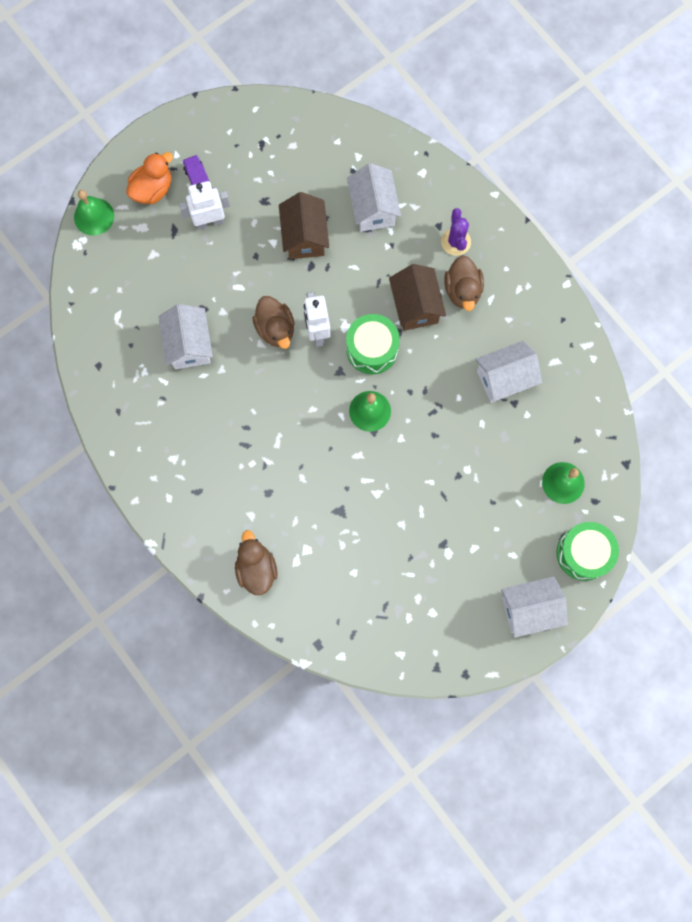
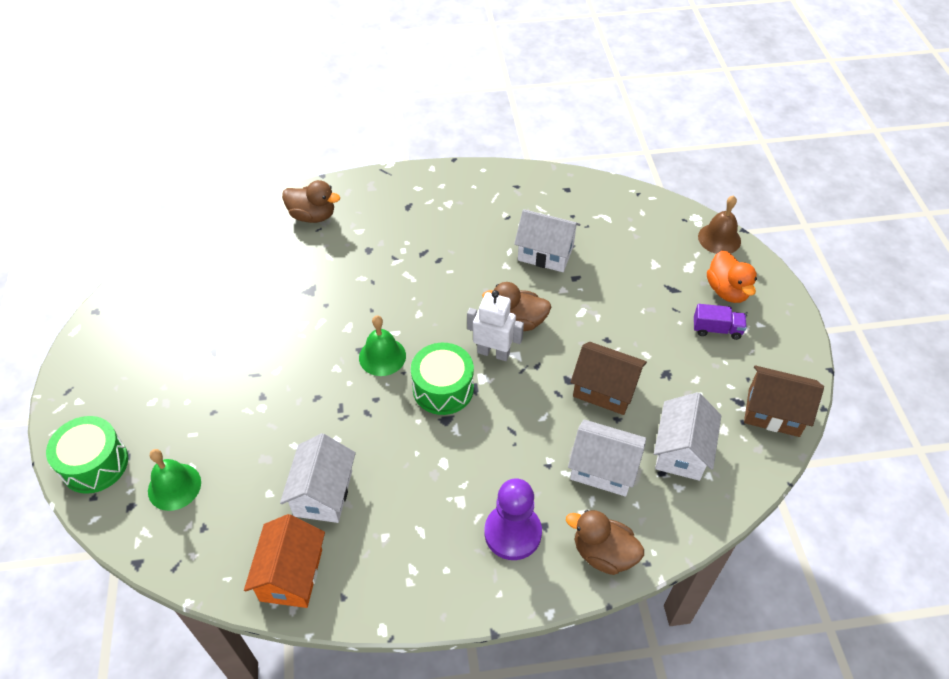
camera: 120 degrees right, 25 degrees down
green bell [74,190,114,236] -> brown bell [698,195,741,254]
white robot [179,181,230,230] -> none
brown house [389,264,446,331] -> brown house moved to [744,365,824,437]
purple cactus [441,208,471,256] -> purple pawn [484,478,542,560]
brown duck [444,255,484,311] -> brown duck moved to [566,510,644,575]
white house [501,576,568,638] -> white house moved to [654,392,721,481]
none -> orange house [244,514,325,608]

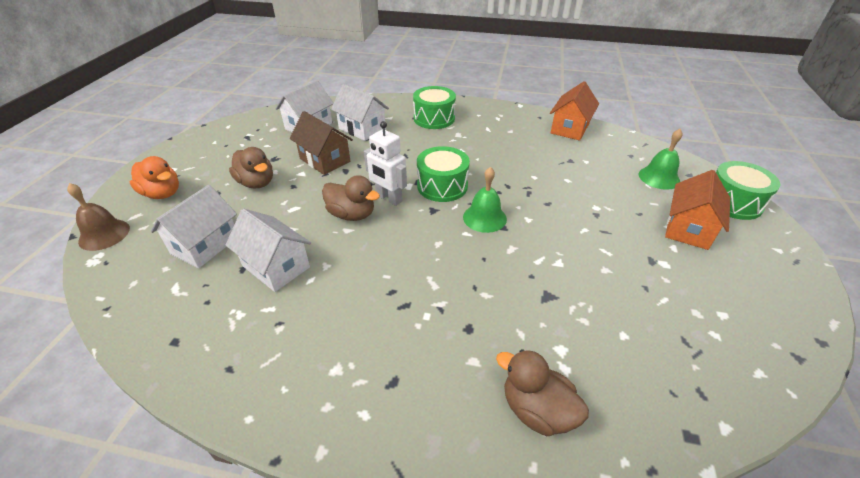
camera: 160 degrees left, 10 degrees down
white house [280,433,356,523] -> white house moved to [151,185,237,268]
purple pawn [484,478,542,560] -> green drum [413,86,456,129]
brown duck [566,510,644,575] -> brown duck moved to [229,147,273,189]
purple truck [694,304,747,340] -> none
orange duck [707,251,757,303] -> orange duck turned 120 degrees clockwise [130,156,179,199]
brown house [744,365,824,437] -> none
none -> orange house [665,170,730,250]

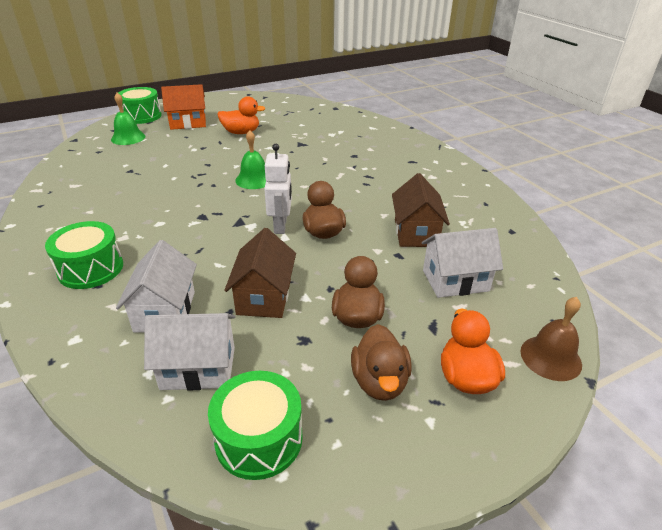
camera: 130 degrees left, 5 degrees down
white house [226,209,311,292] -> brown house [392,173,450,247]
green drum [417,146,470,202] -> green drum moved to [208,371,303,480]
brown duck [496,349,589,436] -> brown duck moved to [351,324,412,401]
orange house [550,81,599,141] -> none
none -> orange duck [217,96,266,134]

